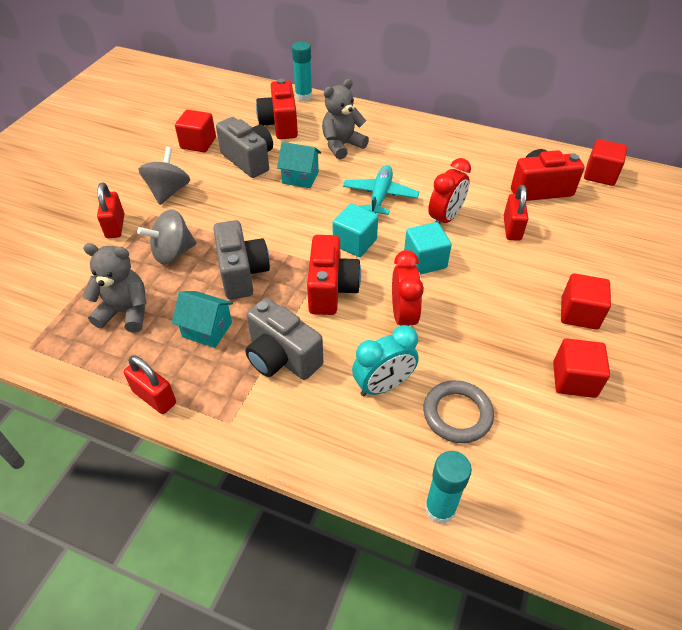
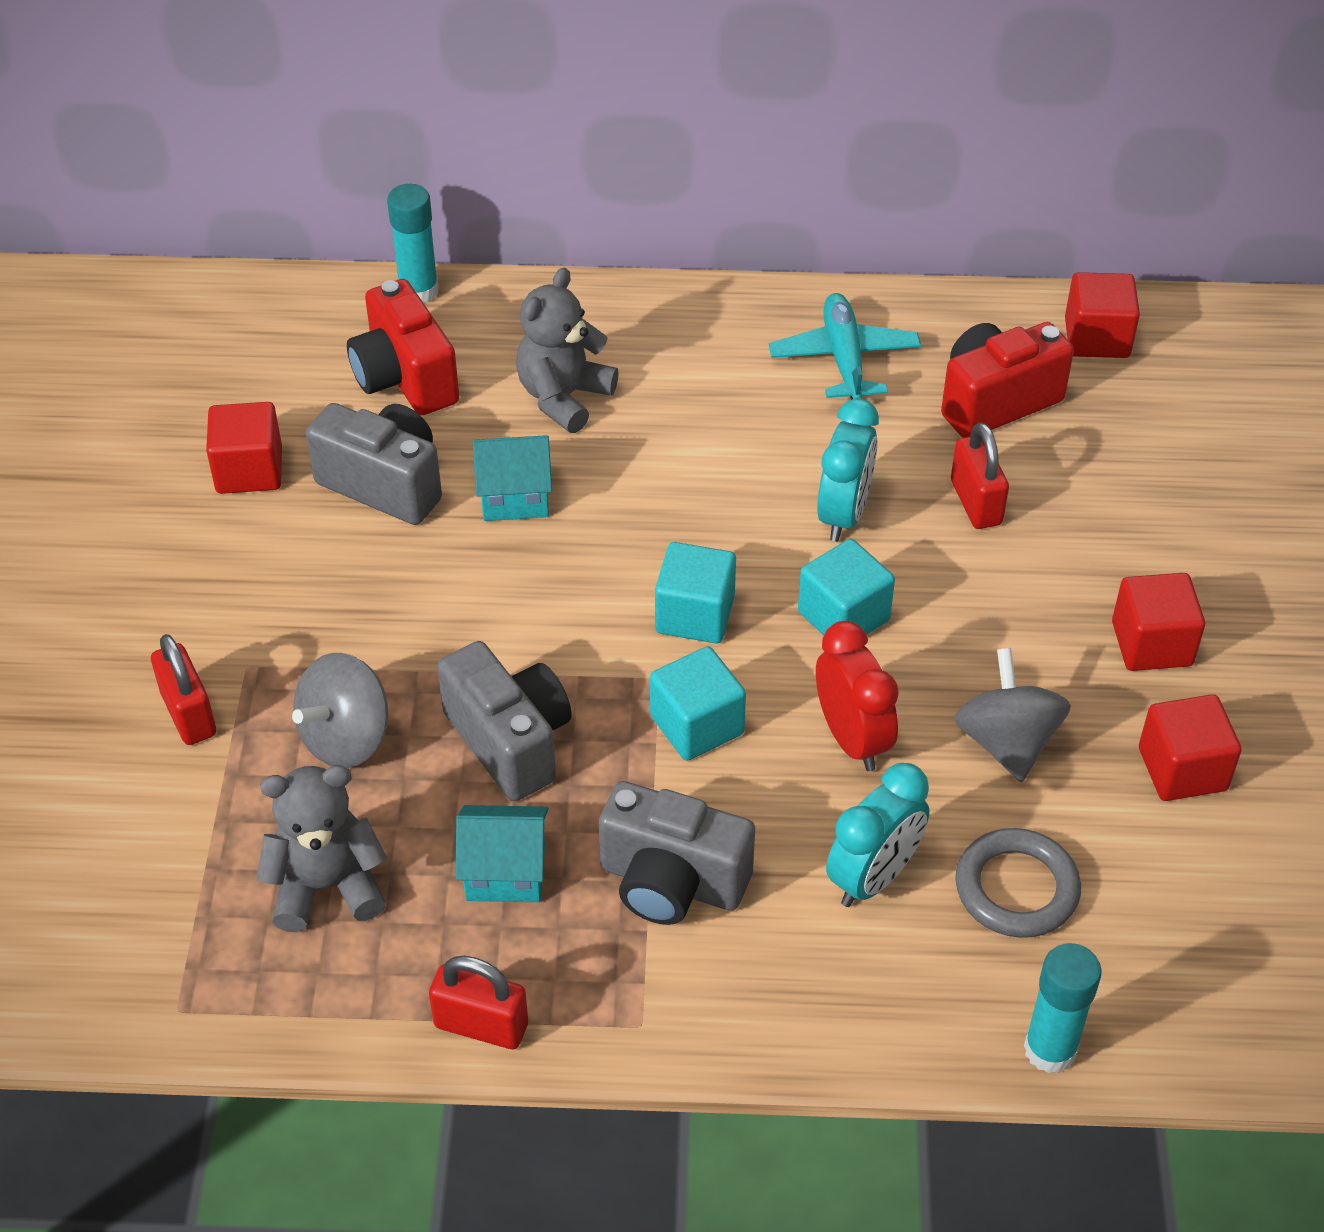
camera: 20 degrees left, 0 degrees up
grey spinning top [138,147,190,205] -> grey spinning top moved to [954,648,1071,782]
red camera [307,235,361,315] -> turquoise cube [650,646,746,761]
turquoise plane [343,165,419,215] -> turquoise plane moved to [769,293,921,400]
red clock [428,158,471,224] -> turquoise clock [817,398,879,542]

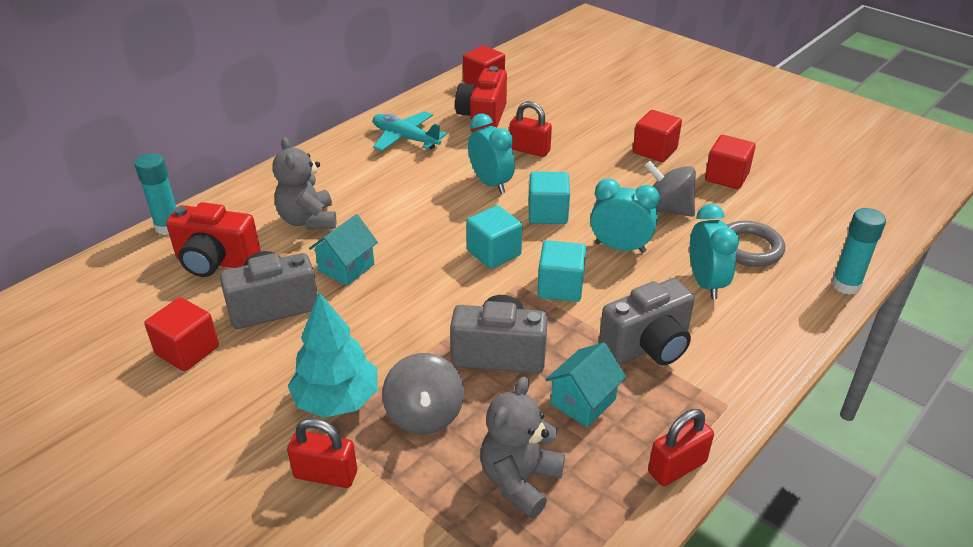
camera: 50 degrees left, 10 degrees down
red clock [816,621,899,771] -> turquoise clock [590,178,660,253]
none -> turquoise tree [288,292,378,418]

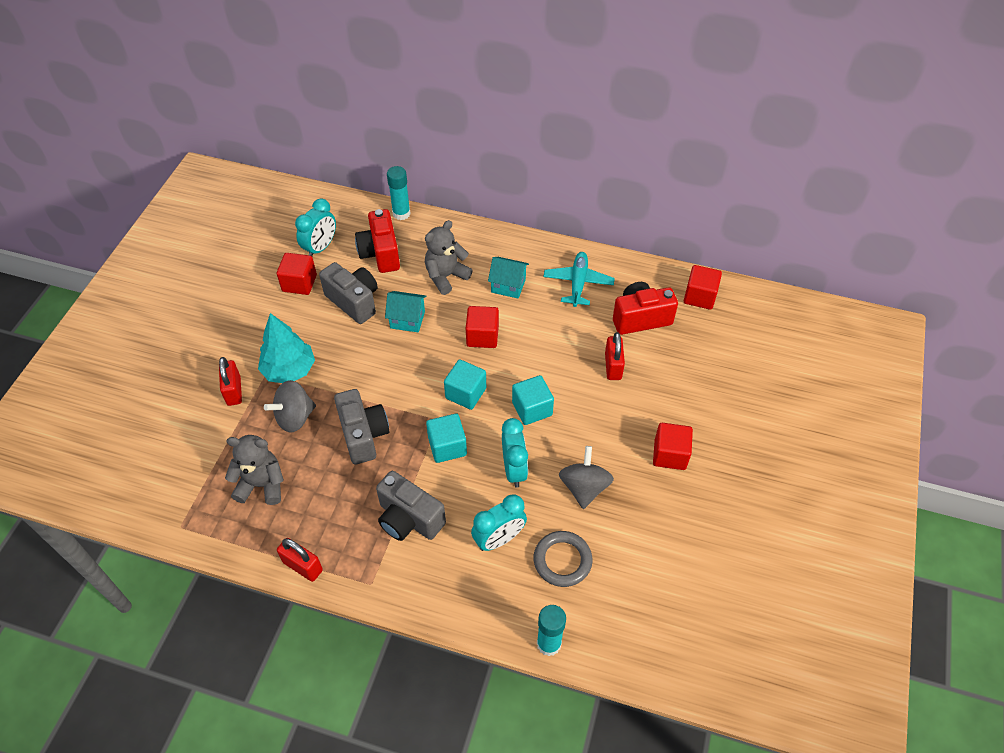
camera: 65 degrees right, 15 degrees up
turquoise clock [468,113,515,194] -> turquoise clock moved to [295,198,336,256]
turquoise house [545,342,626,427] -> turquoise house moved to [488,257,529,299]
red cube [705,135,756,189] -> red cube moved to [466,306,499,348]

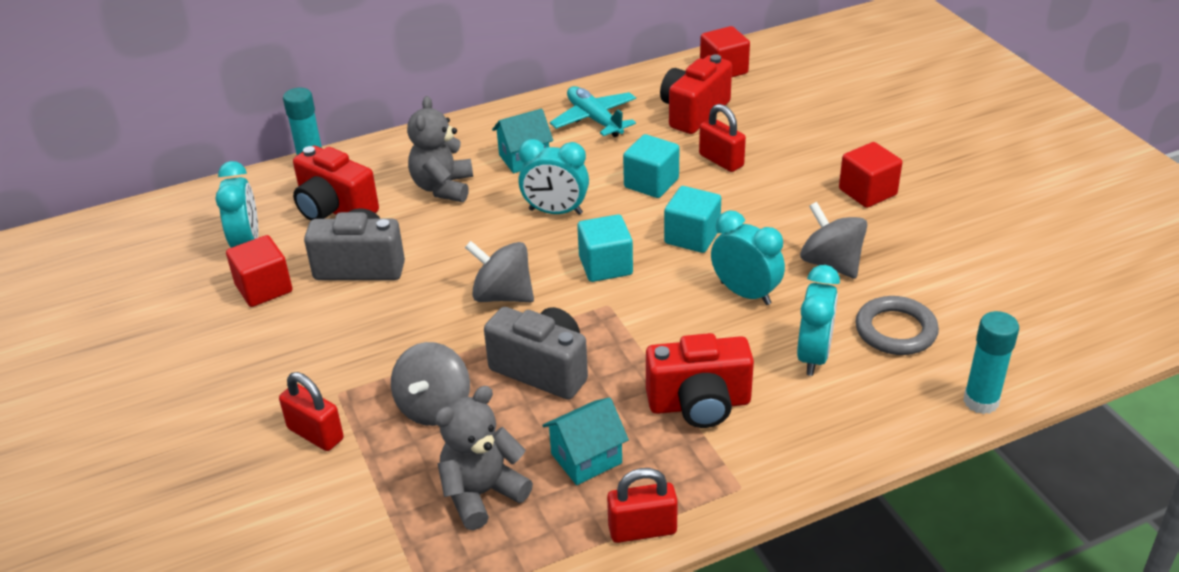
camera: 40 degrees left, 15 degrees down
turquoise tree [258,313,315,383] -> none
grey camera [376,471,446,541] -> red camera [646,333,754,428]
turquoise house [385,291,426,333] -> turquoise house moved to [543,397,629,485]
turquoise cube [426,414,467,463] -> turquoise cube moved to [623,134,679,198]
red cube [466,306,499,348] -> turquoise clock [518,139,589,215]
none -> grey spinning top [465,241,534,302]

